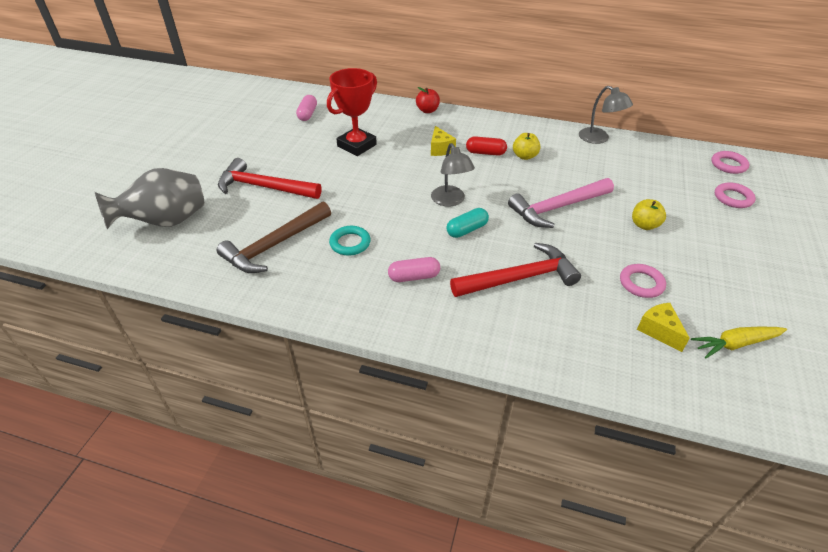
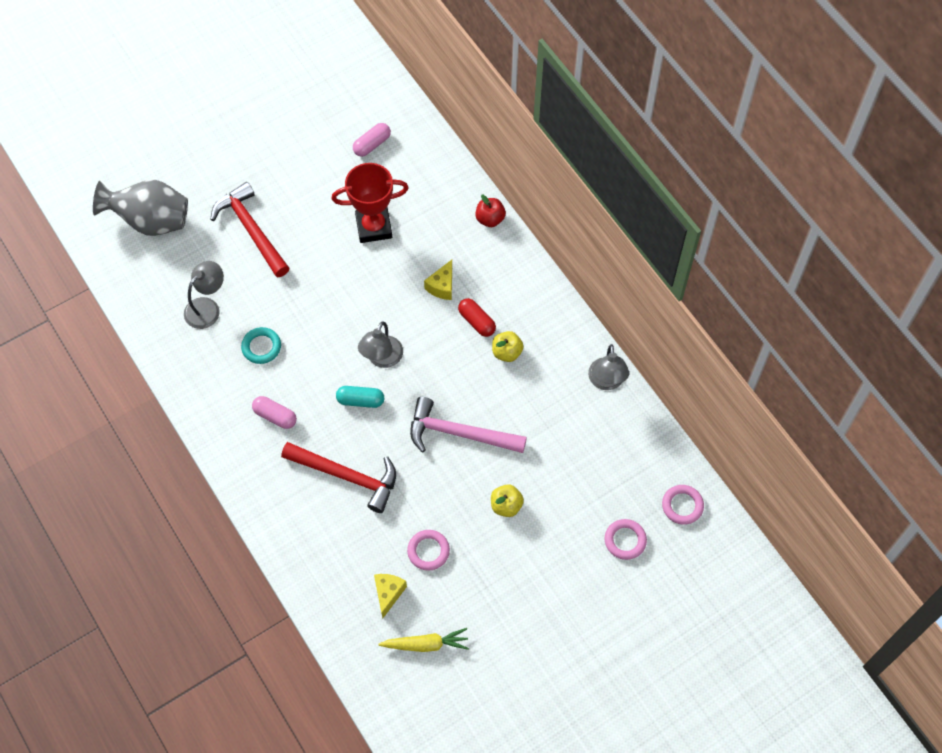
camera: 40 degrees right, 20 degrees up
brown hammer [217,202,331,273] -> grey lamp [184,261,224,329]
yellow carrot [691,327,787,358] -> yellow carrot turned 150 degrees clockwise [378,628,469,652]

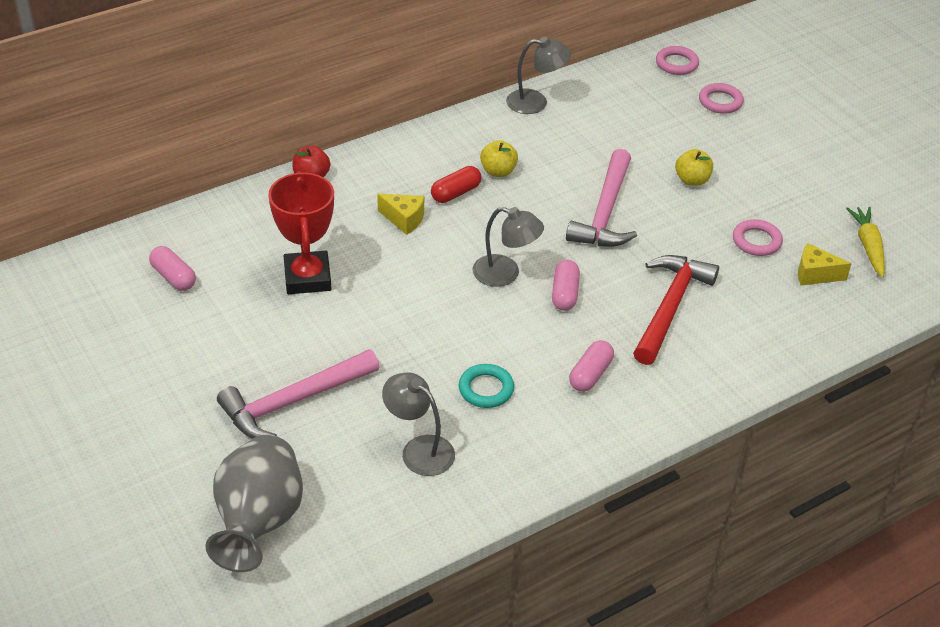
camera: 90 degrees left, 20 degrees down
red hammer [210,182,289,277] -> pink hammer [217,349,379,439]
turquoise capsule [336,386,384,408] -> pink capsule [552,260,580,311]

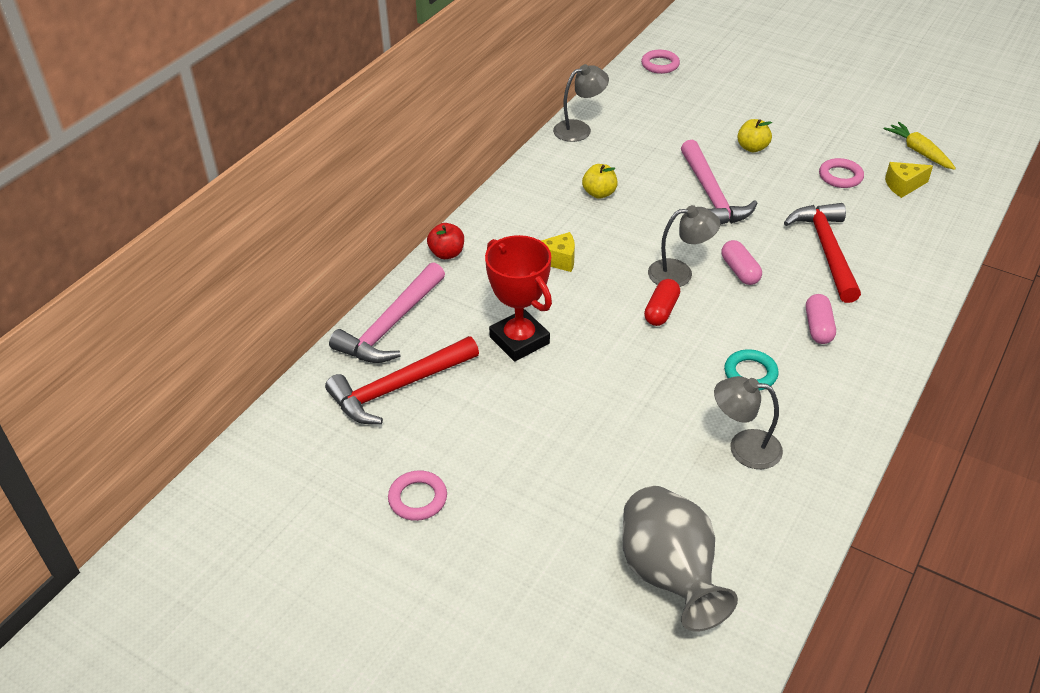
camera: 25 degrees left, 0 degrees up
pink capsule [149,246,196,291] -> red hammer [325,336,479,424]
pink hammer [217,349,379,439] -> pink hammer moved to [329,262,445,363]
red capsule [431,166,482,203] -> red capsule moved to [644,279,680,326]
pink ring [699,83,744,114] -> pink ring moved to [388,470,447,521]

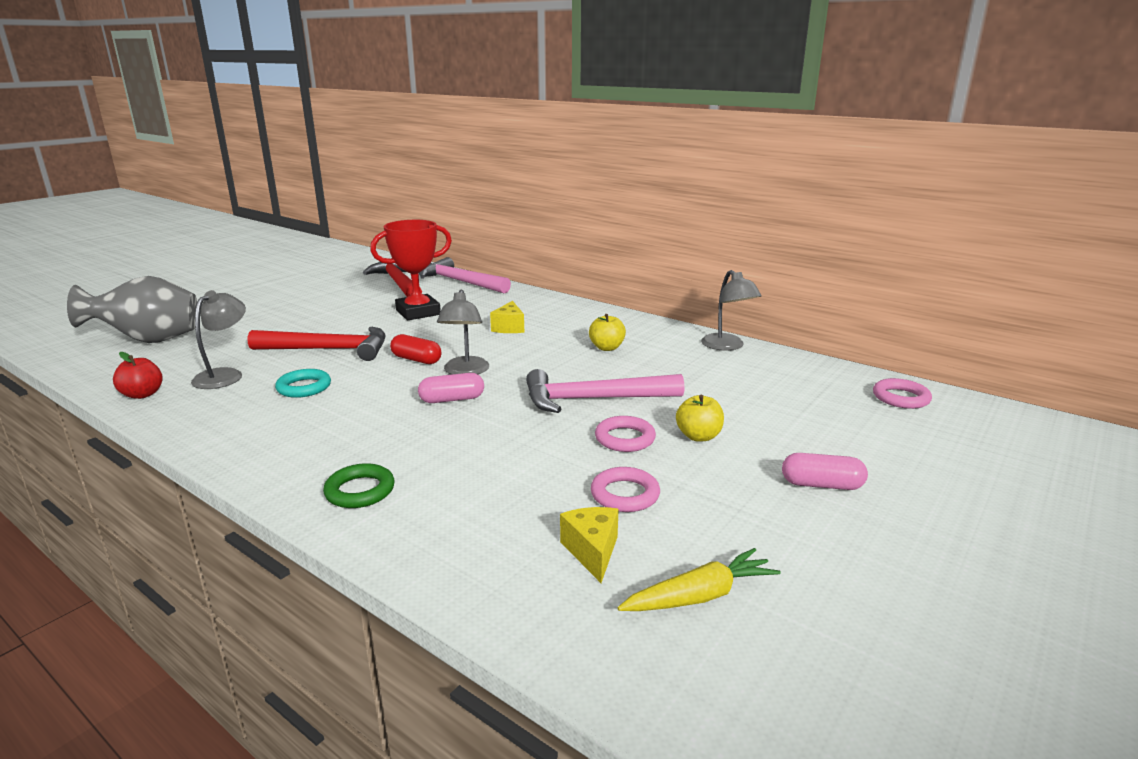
camera: 95 degrees right, 20 degrees down
pink ring [388,470,447,521] -> pink ring moved to [595,416,656,452]
red apple [427,223,464,259] -> red apple moved to [113,352,163,399]
red hammer [784,203,861,303] -> red hammer moved to [247,327,386,361]
pink capsule [806,294,836,344] -> pink capsule moved to [782,453,868,490]
none -> green ring [323,463,395,508]

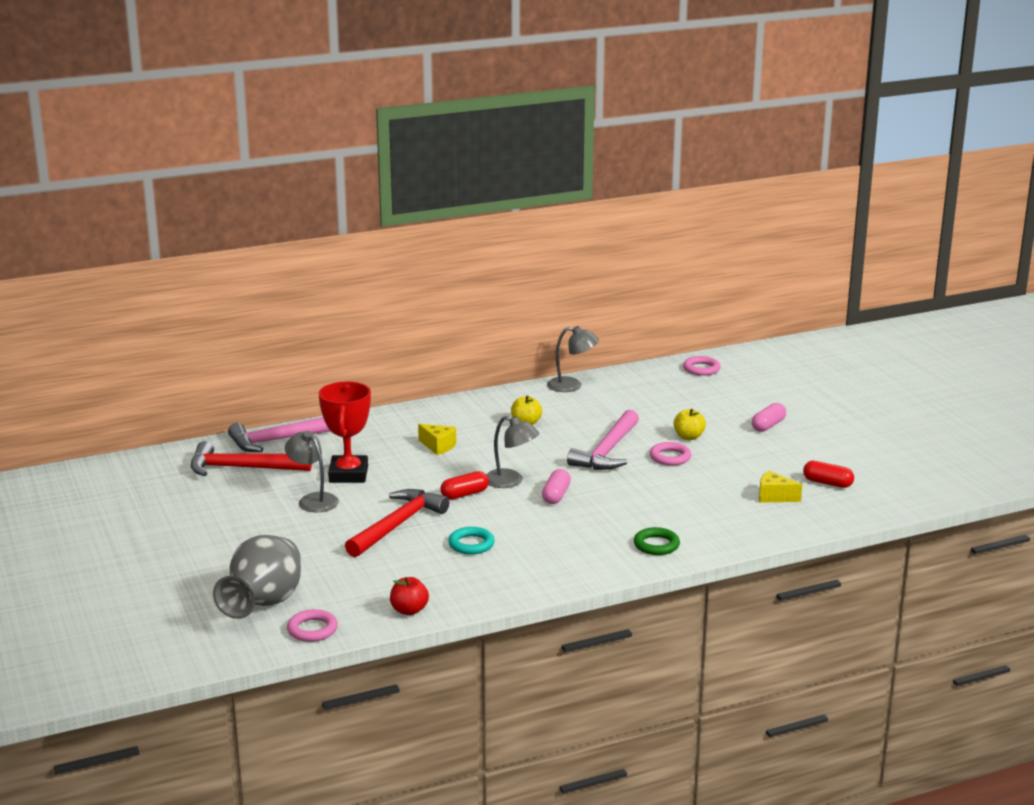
camera: 60 degrees left, 0 degrees up
grey lamp [191,290,246,389] -> grey lamp moved to [285,431,339,512]
pink ring [591,467,660,512] -> pink ring moved to [287,609,338,642]
yellow carrot [618,548,781,611] -> red capsule [803,461,854,488]

